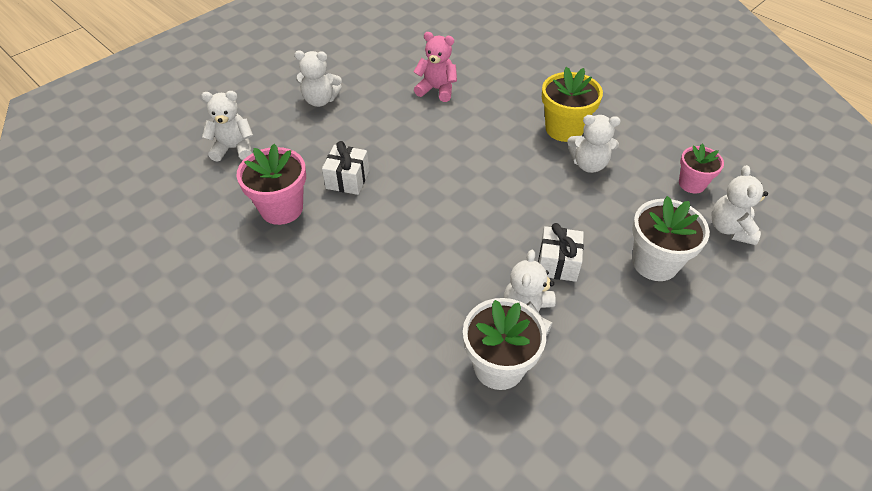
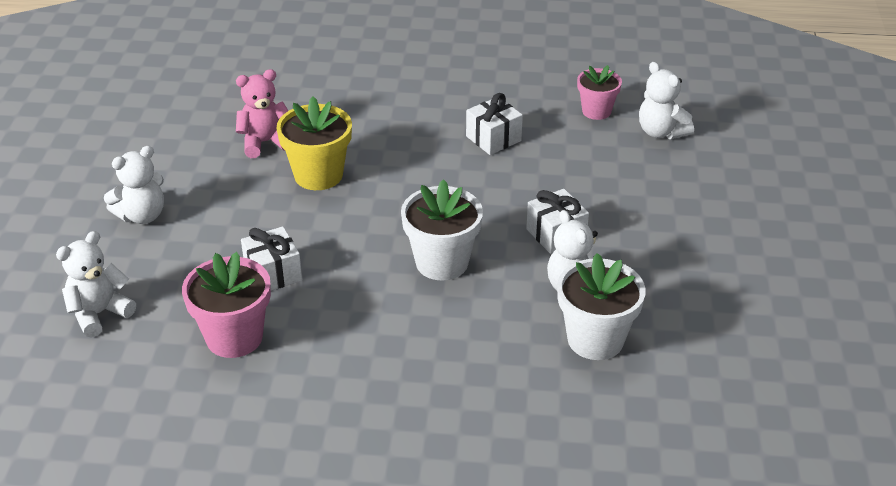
camera: 40 degrees left, 10 degrees down
yellow flower pot [542,67,603,142] -> yellow flower pot moved to [277,97,352,190]
white teddy bear [567,115,620,173] -> white gift [466,93,523,155]
white flower pot [632,196,710,281] -> white flower pot moved to [401,179,483,281]

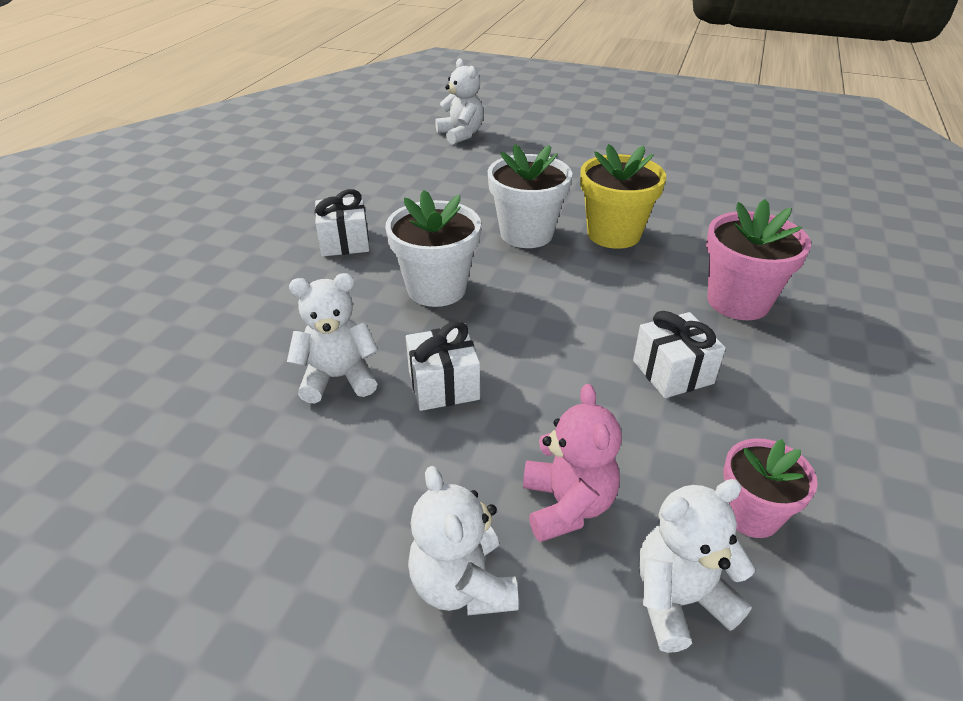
camera: 105 degrees right, 0 degrees up
white teddy bear [104,146,164,224] -> white teddy bear moved to [408,466,519,616]
pink flower pot [182,252,271,358] -> pink flower pot moved to [706,199,811,320]
pink teddy bear [236,69,289,158] -> pink teddy bear moved to [523,384,622,542]
white gift [241,226,302,291] -> white gift moved to [315,189,369,256]
white flower pot [557,253,646,360] -> white flower pot moved to [488,144,572,248]

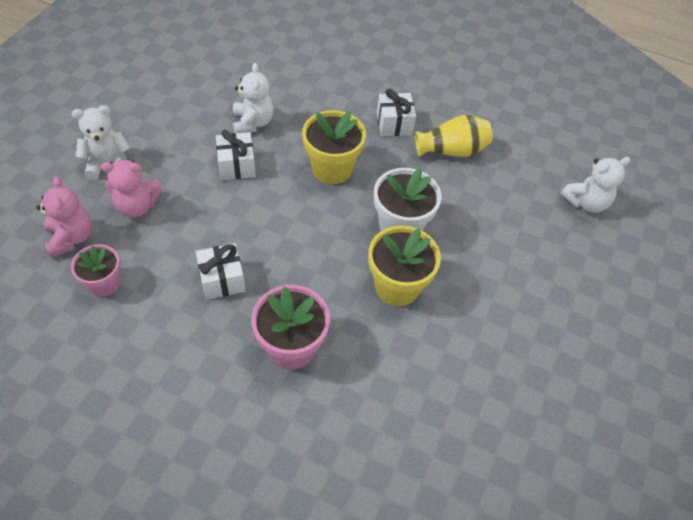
camera: 90 degrees right, 15 degrees up
white flower pot [386,190,481,307] -> yellow flower pot [302,110,366,184]
white teddy bear [638,479,755,653] -> pink teddy bear [36,176,92,258]
none -> yellow vase [415,115,492,157]

